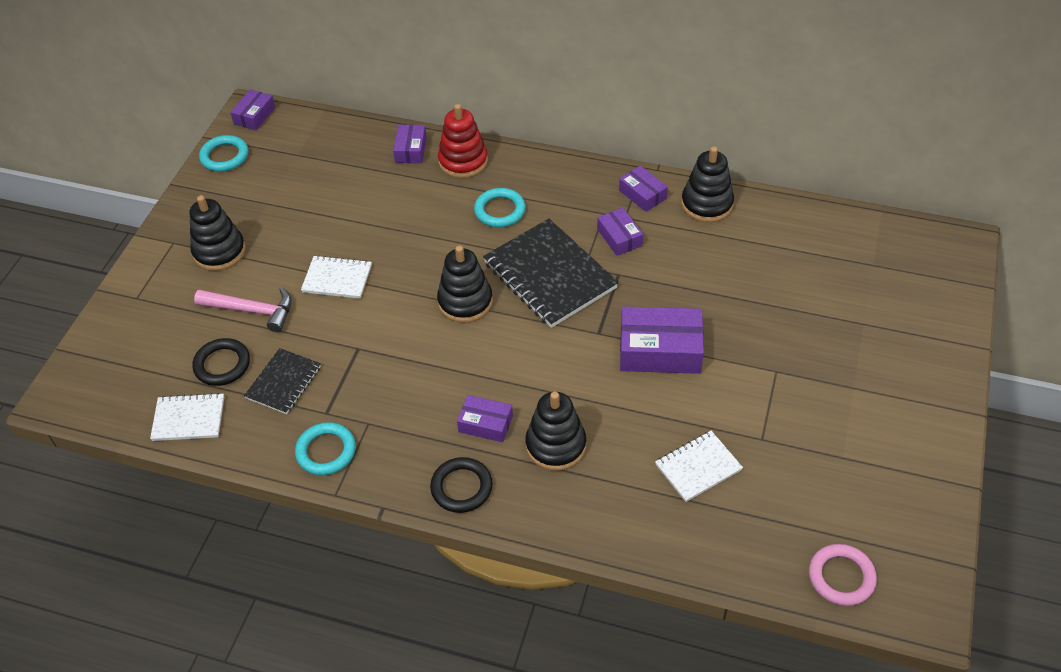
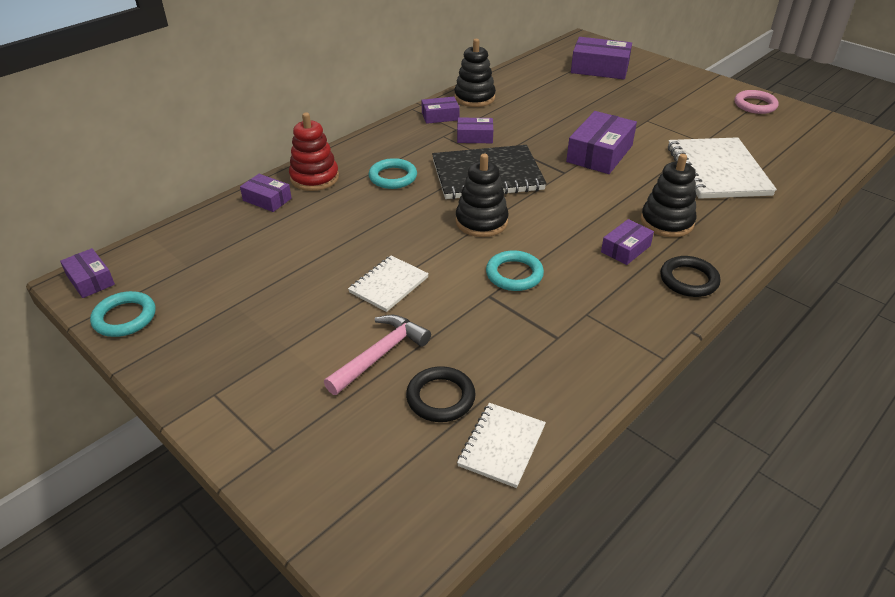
camera: 65 degrees left, 10 degrees down
black stacking toy [189,195,246,271] -> none
black notebook [244,348,321,414] -> none
turquoise ring [295,422,356,475] -> turquoise ring moved to [486,250,544,291]
white notebook [655,431,743,502] -> white notebook [668,137,777,199], size x1.83
pink ring [809,544,877,606] -> pink ring moved to [735,90,779,114]
none -> purple box [571,37,632,79]

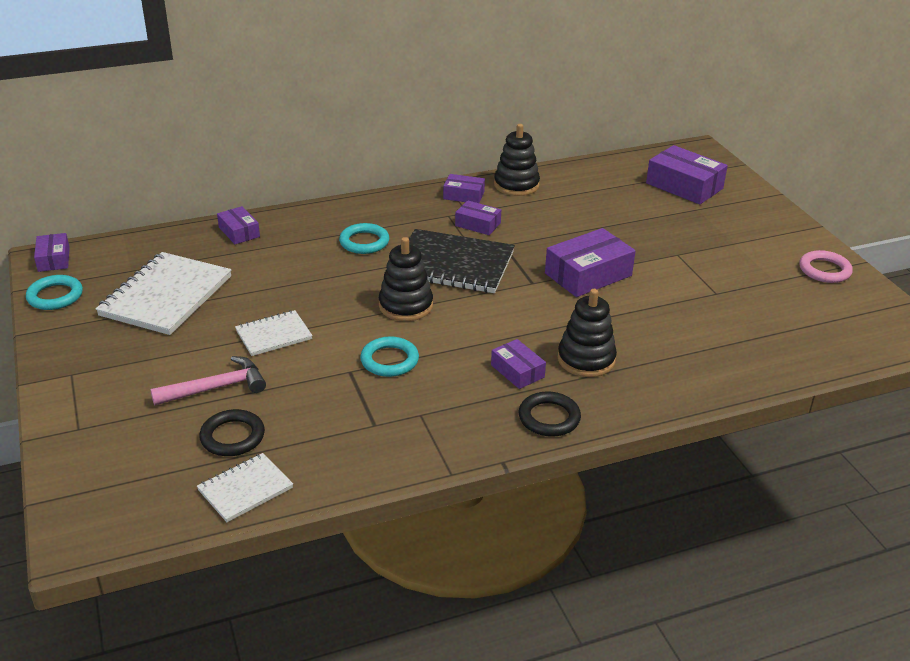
camera: 25 degrees right, 5 degrees down
red stacking toy [289,113,339,191] -> none
purple box [601,219,654,265] -> purple box turned 75 degrees clockwise [491,339,546,389]
white notebook [668,137,777,199] -> white notebook moved to [96,252,232,335]

